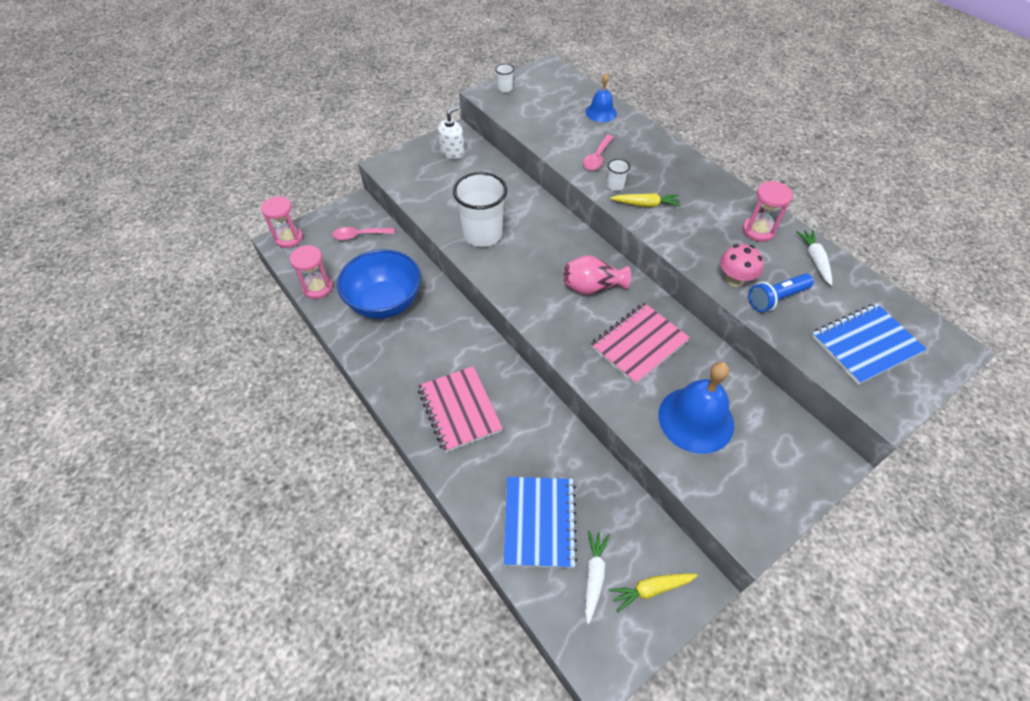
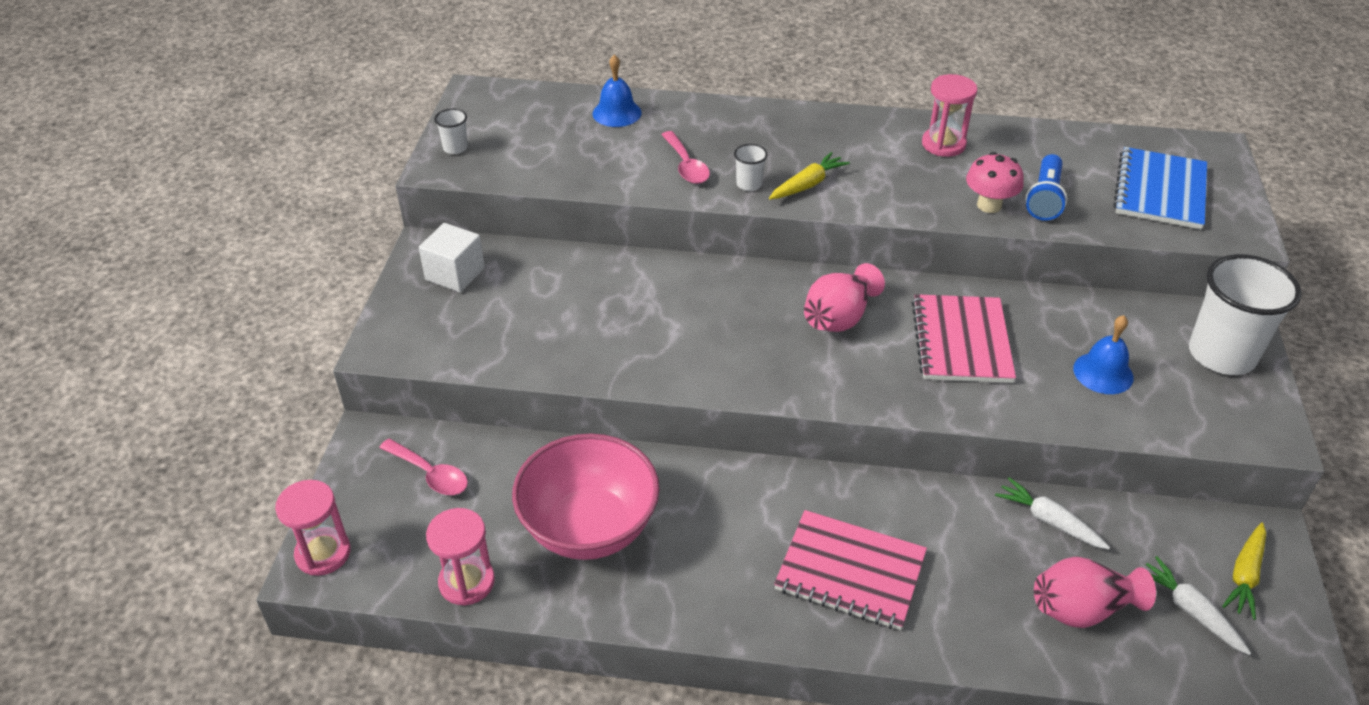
camera: 45 degrees left, 10 degrees down
pink spoon [332,227,394,241] -> pink spoon turned 90 degrees counterclockwise [379,439,468,495]
blue bowl [337,249,421,319] -> pink bowl [512,433,660,560]
white soap dispenser [438,106,464,159] -> white cube [419,223,485,292]
white cup [453,172,507,247] -> white cup moved to [1189,254,1302,375]
blue notebook [503,477,577,568] -> pink vase [1034,557,1156,628]
blue bell [658,362,734,454] -> blue bell [1073,315,1134,394], size x0.57
white carrot [796,230,832,286] -> white carrot moved to [995,477,1110,549]

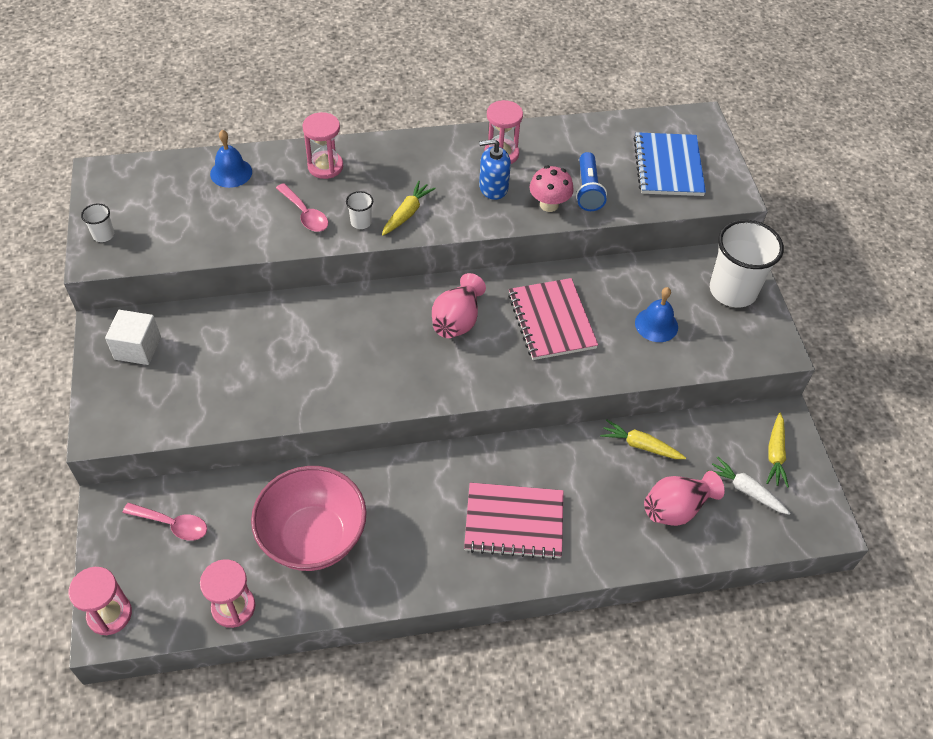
camera: 20 degrees left, 10 degrees up
white carrot [995,477,1110,549] -> yellow carrot [600,420,686,459]
none -> pink hourglass [302,112,343,179]
none -> blue soap dispenser [479,139,511,200]

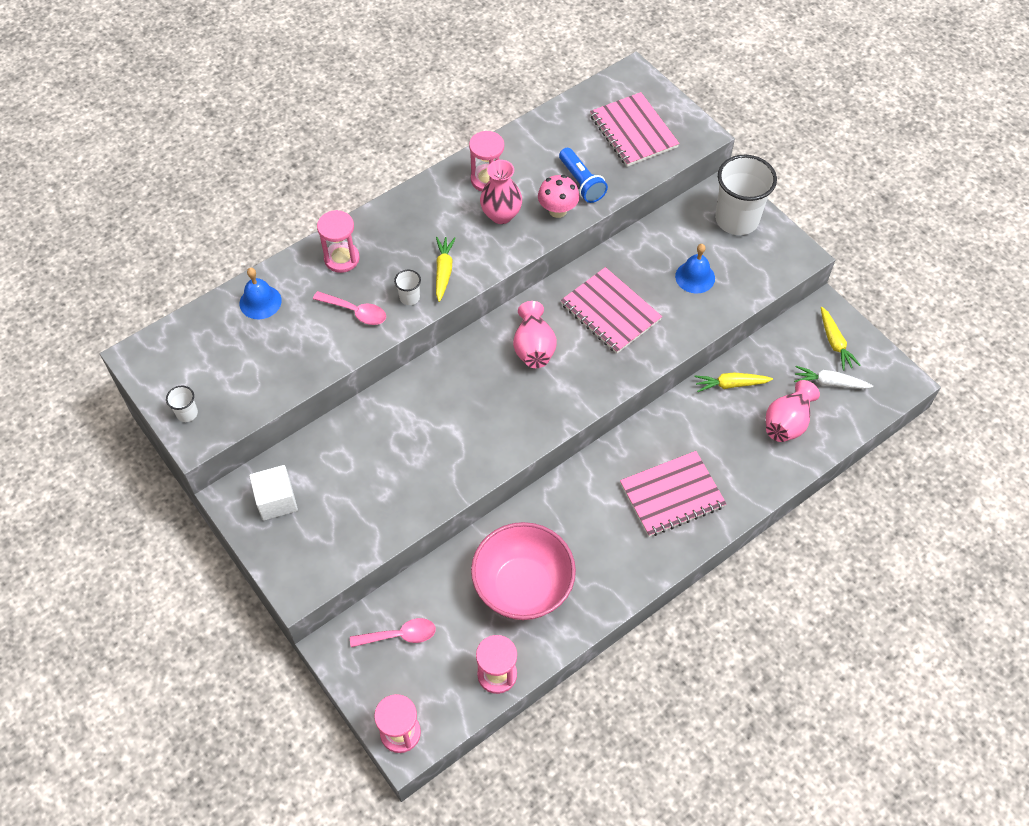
camera: 25 degrees left, 5 degrees up
blue soap dispenser [479,139,511,200] -> pink vase [480,160,522,224]
blue notebook [634,132,706,196] -> pink notebook [590,92,679,167]

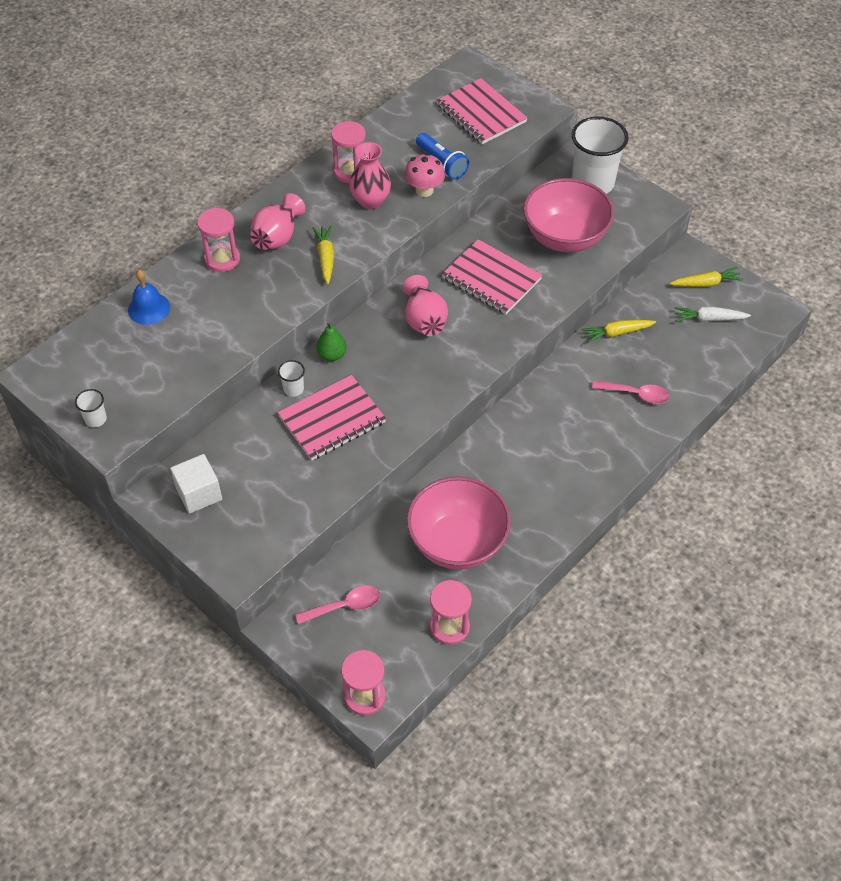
camera: 10 degrees left, 5 degrees down
pink spoon [313,291,386,325] -> pink spoon moved to [592,381,670,404]
white cup [394,270,421,305] -> white cup moved to [278,360,305,397]
pink notebook [620,451,727,537] -> pink notebook moved to [277,375,386,461]
blue bell [675,244,715,293] -> pink bowl [523,178,614,252]
pink vase [766,380,820,442] -> pink vase moved to [250,193,305,250]
yellow carrot [821,307,861,370] -> yellow carrot turned 75 degrees counterclockwise [670,267,743,287]
none -> green pear [316,323,347,361]

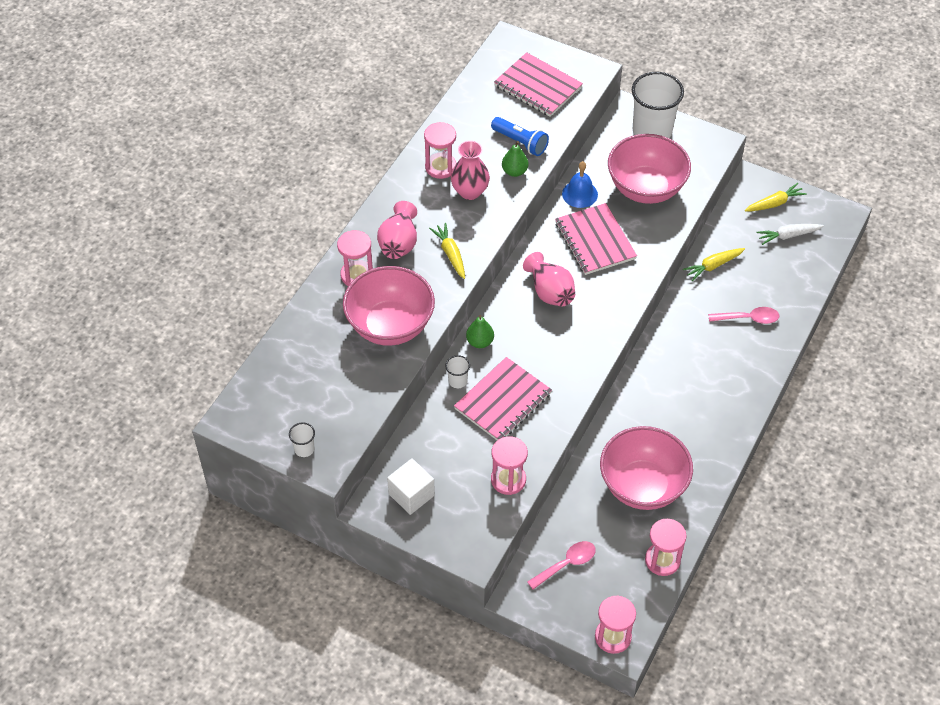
camera: 15 degrees left, 0 degrees up
blue bell [128,270,170,325] -> blue bell moved to [562,161,598,208]
pink mushroom [404,153,445,197] -> green pear [502,141,528,177]
pink notebook [442,239,542,314] -> pink notebook turned 45 degrees clockwise [555,203,637,275]
none -> pink bowl [343,266,435,346]
none -> pink hourglass [491,436,528,495]

